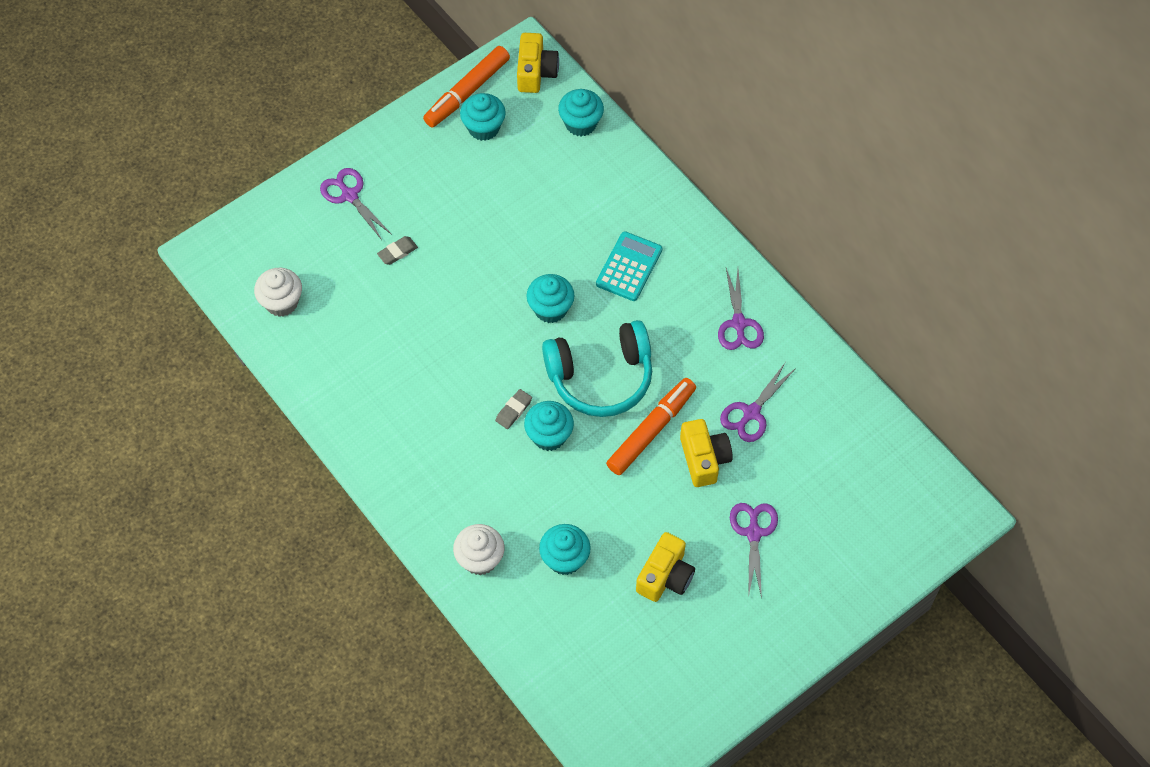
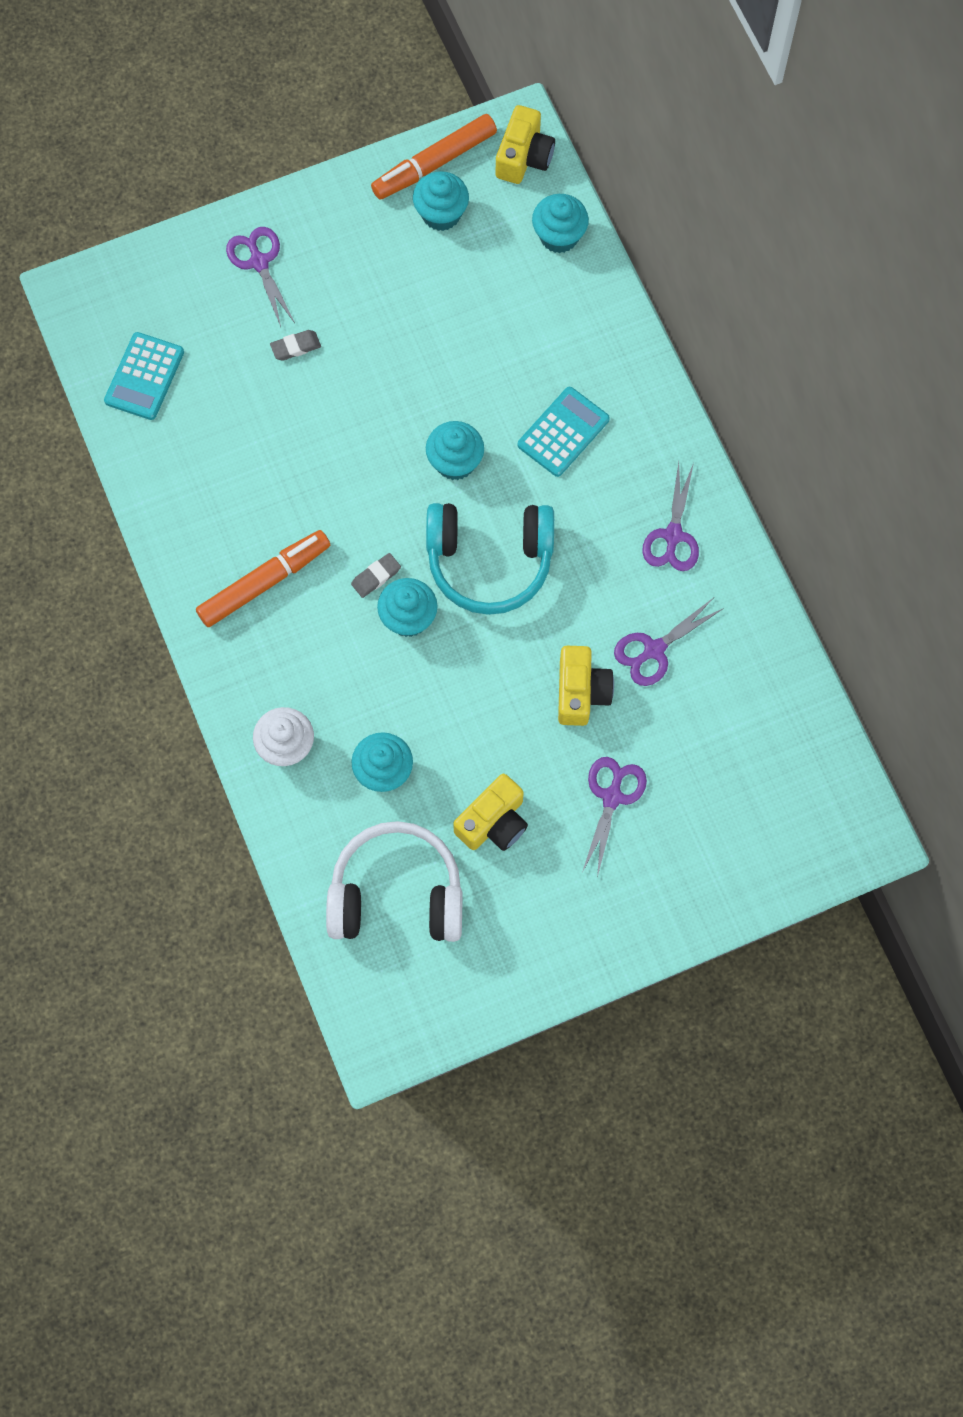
camera: 15 degrees right, 10 degrees up
white cupcake [254,268,302,317] -> turquoise calculator [104,332,184,420]
orange marker [606,378,696,475] -> orange marker moved to [196,530,330,627]
none -> white headphones [326,821,463,942]

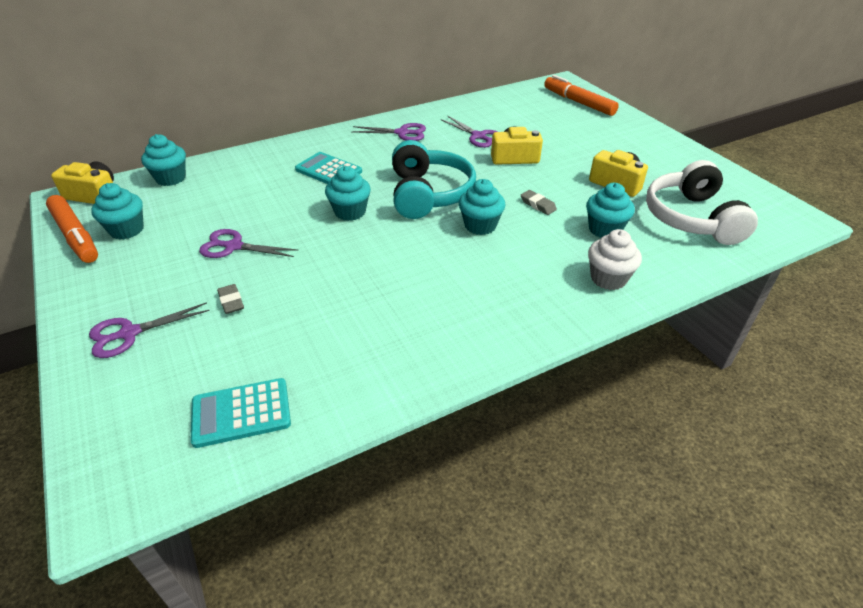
camera: 95 degrees left, 30 degrees down
turquoise calculator [104,332,184,420] -> turquoise calculator turned 150 degrees clockwise [191,378,291,448]
orange marker [196,530,330,627] -> orange marker moved to [544,75,619,116]
grey eraser [351,553,401,598] -> grey eraser moved to [521,190,557,215]
purple scissors [582,757,647,877] -> purple scissors moved to [199,229,299,258]

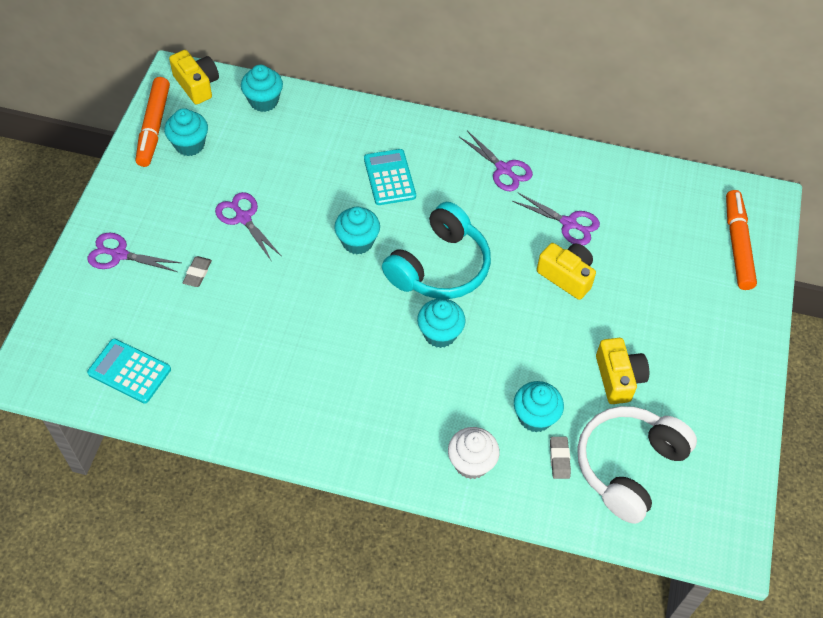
camera: 40 degrees right, 15 degrees up
purple scissors [441,116,498,148] -> purple scissors turned 60 degrees counterclockwise [512,193,600,245]
grey eraser [521,190,557,215] -> grey eraser moved to [550,437,571,479]

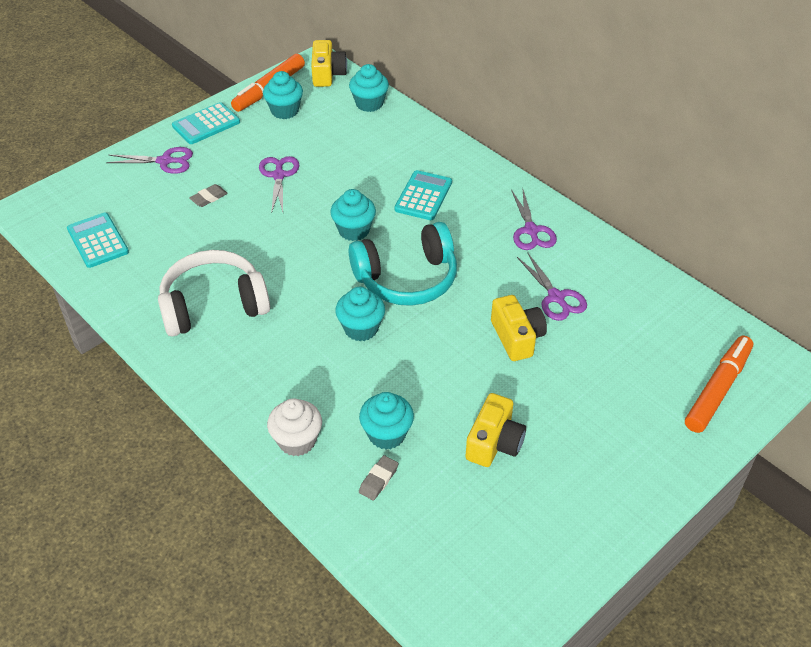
camera: 35 degrees right, 10 degrees down
purple scissors [87,232,181,272] -> purple scissors turned 135 degrees clockwise [106,147,193,174]
white headphones [577,406,697,524] -> white headphones moved to [158,250,270,337]
none -> turquoise calculator [172,102,240,144]

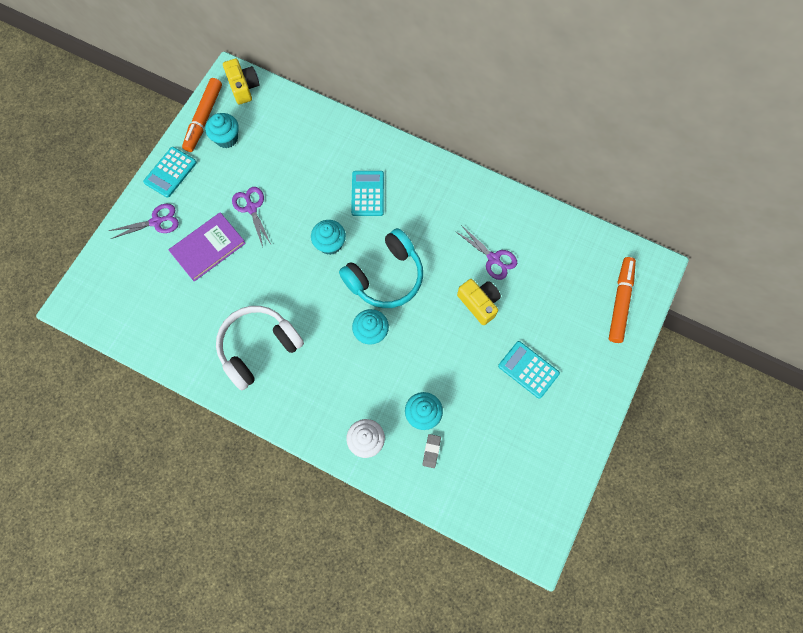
camera: 20 degrees left, 25 degrees up
turquoise calculator [67,213,129,268] -> turquoise calculator moved to [498,341,560,399]
grey eraser [189,184,228,207] -> purple book [169,212,246,282]
turquoise cupcake [349,64,389,112] -> none
yellow camera [465,393,526,467] -> none
purple scissors [512,190,557,250] -> none

